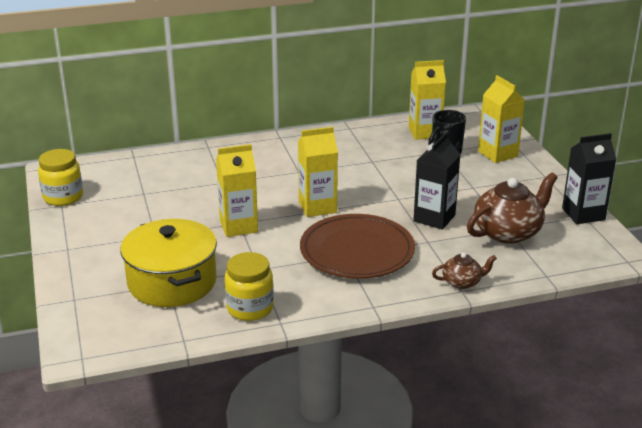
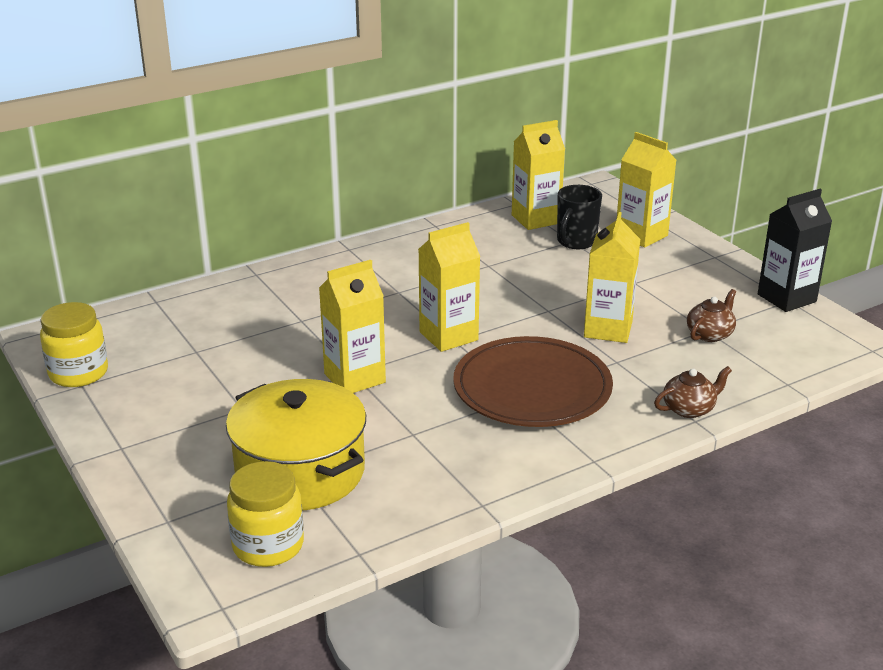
camera: 15 degrees left, 0 degrees up
yellow jar [225,252,274,321] -> yellow jar moved to [227,461,304,567]
black carton [413,132,461,230] -> yellow carton [584,212,640,343]
brown teapot [467,172,558,244] -> brown teapot [687,289,736,342], size x0.53

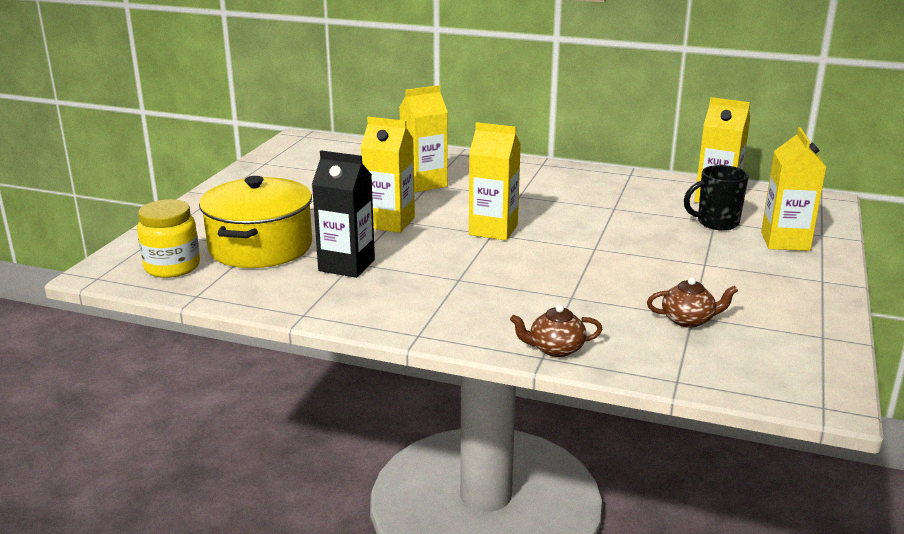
camera: 50 degrees right, 5 degrees down
yellow jar [40,302,108,387] -> none
brown plate [453,336,613,427] -> none
yellow carton [584,212,640,343] -> yellow carton moved to [399,85,448,192]
brown teapot [654,366,732,418] -> brown teapot turned 150 degrees clockwise [510,304,602,357]
black carton [758,189,832,312] -> black carton moved to [312,150,375,278]

